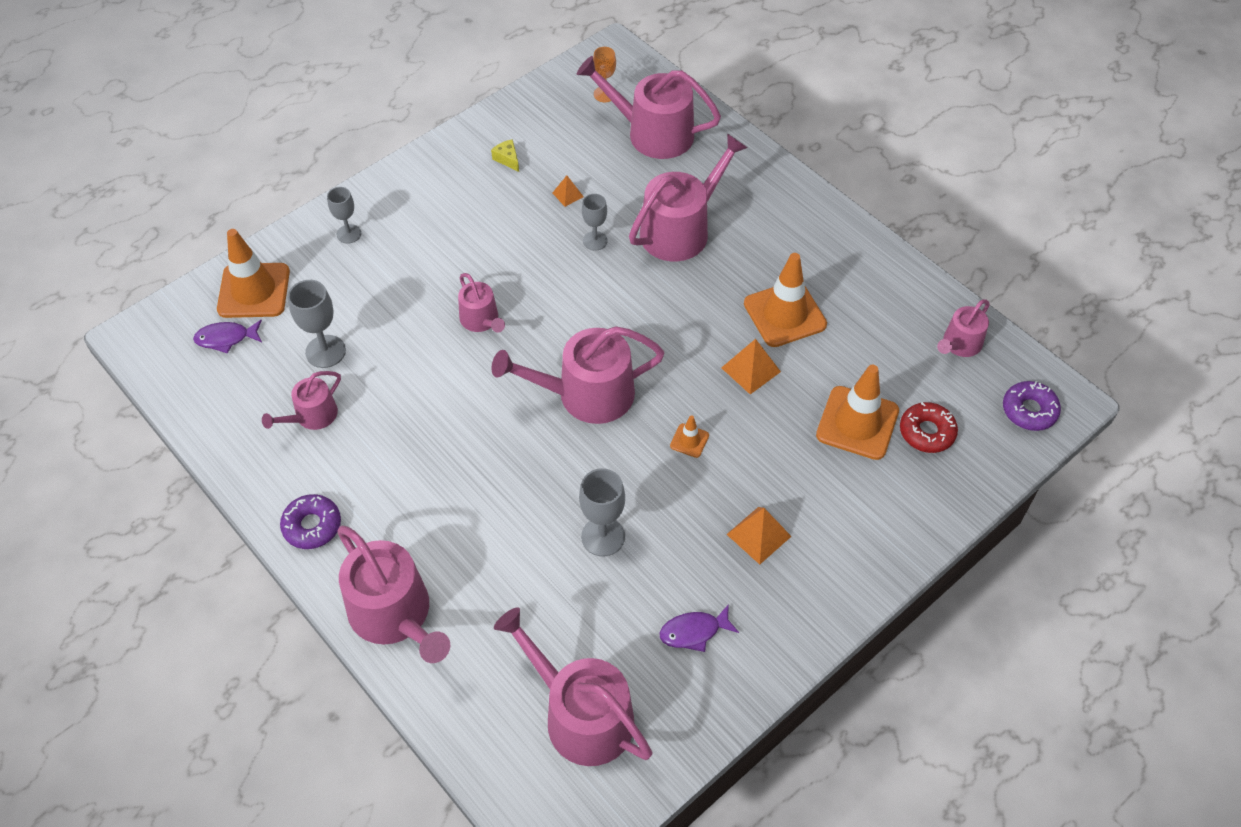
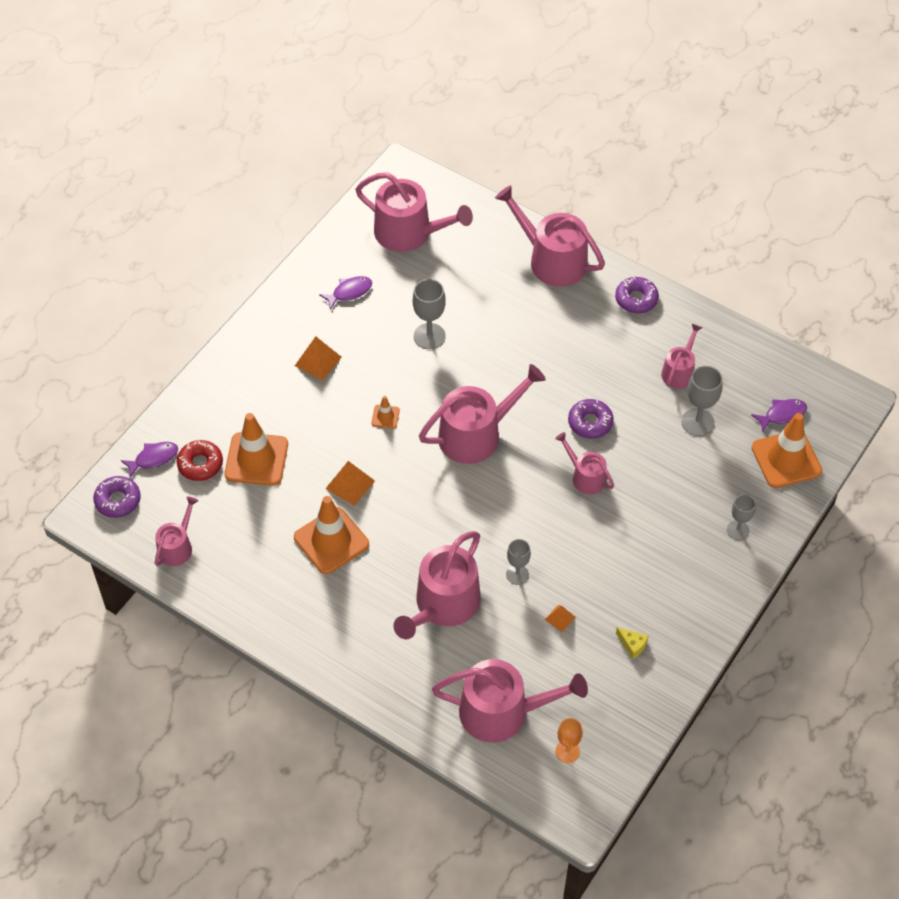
camera: 165 degrees right, 0 degrees up
none -> purple fish [121,442,178,478]
none -> purple donut [568,399,614,439]

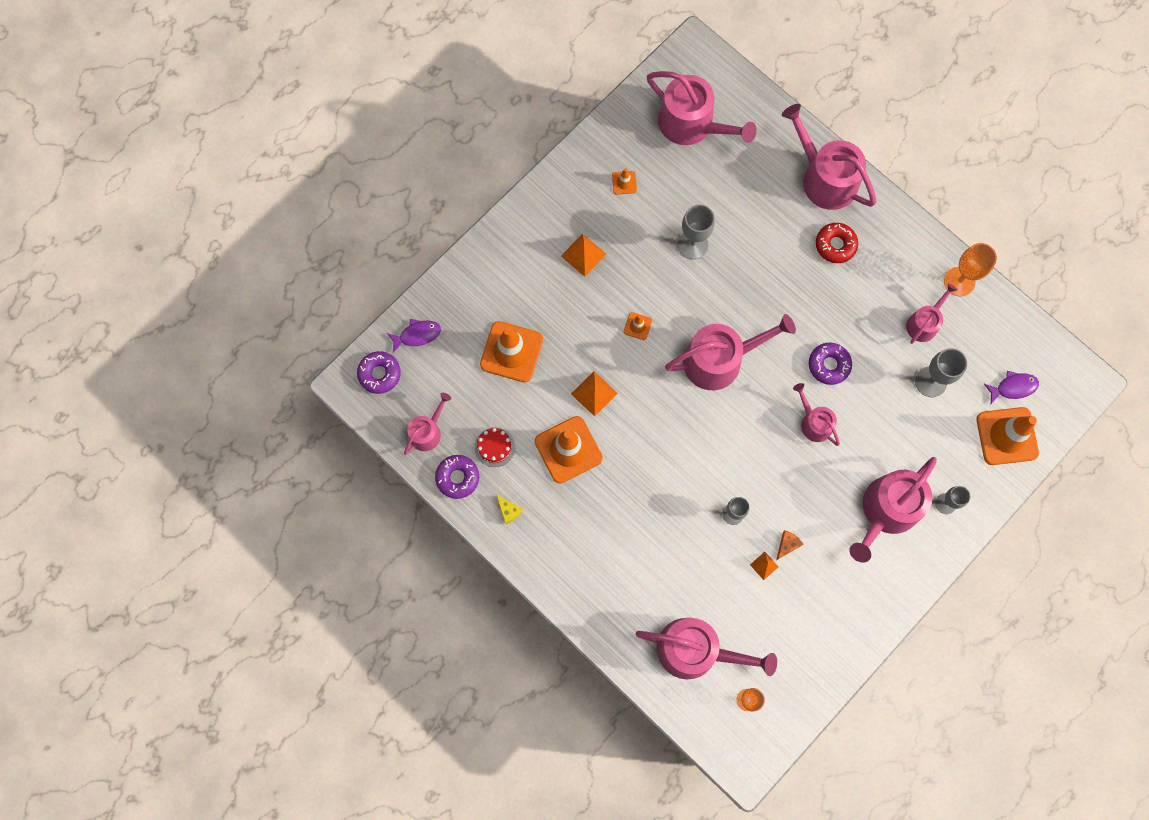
camera: 10 degrees right, 20 degrees up
red donut [177,440,223,481] -> red donut moved to [816,223,858,263]
purple fish [319,276,372,310] -> orange traffic cone [612,168,637,194]
pink watering can [394,531,481,639] -> pink watering can moved to [849,457,937,563]
purple donut [615,276,659,313] -> purple donut moved to [435,455,479,499]
yellow cheese [616,627,649,659] -> yellow cheese moved to [497,495,523,524]
none -> red cake [474,427,515,467]
none -> orange cheese [776,530,804,560]
none -> orange goblet [944,243,997,297]

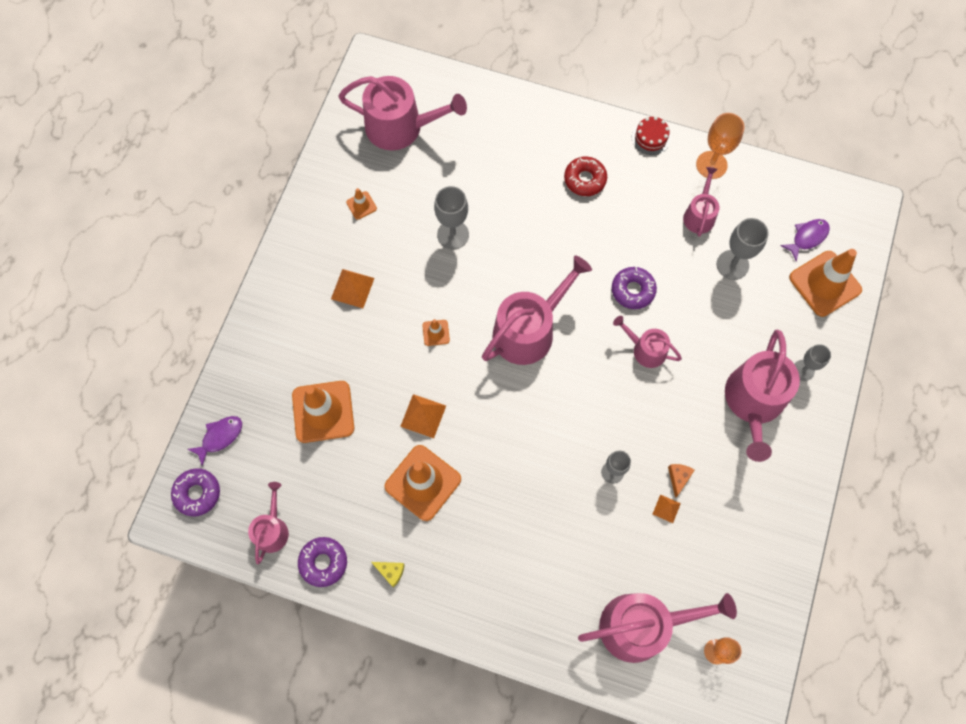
camera: 25 degrees left, 5 degrees down
red cake [474,427,515,467] -> red cake moved to [632,116,671,155]
pink watering can [782,104,876,210] -> none

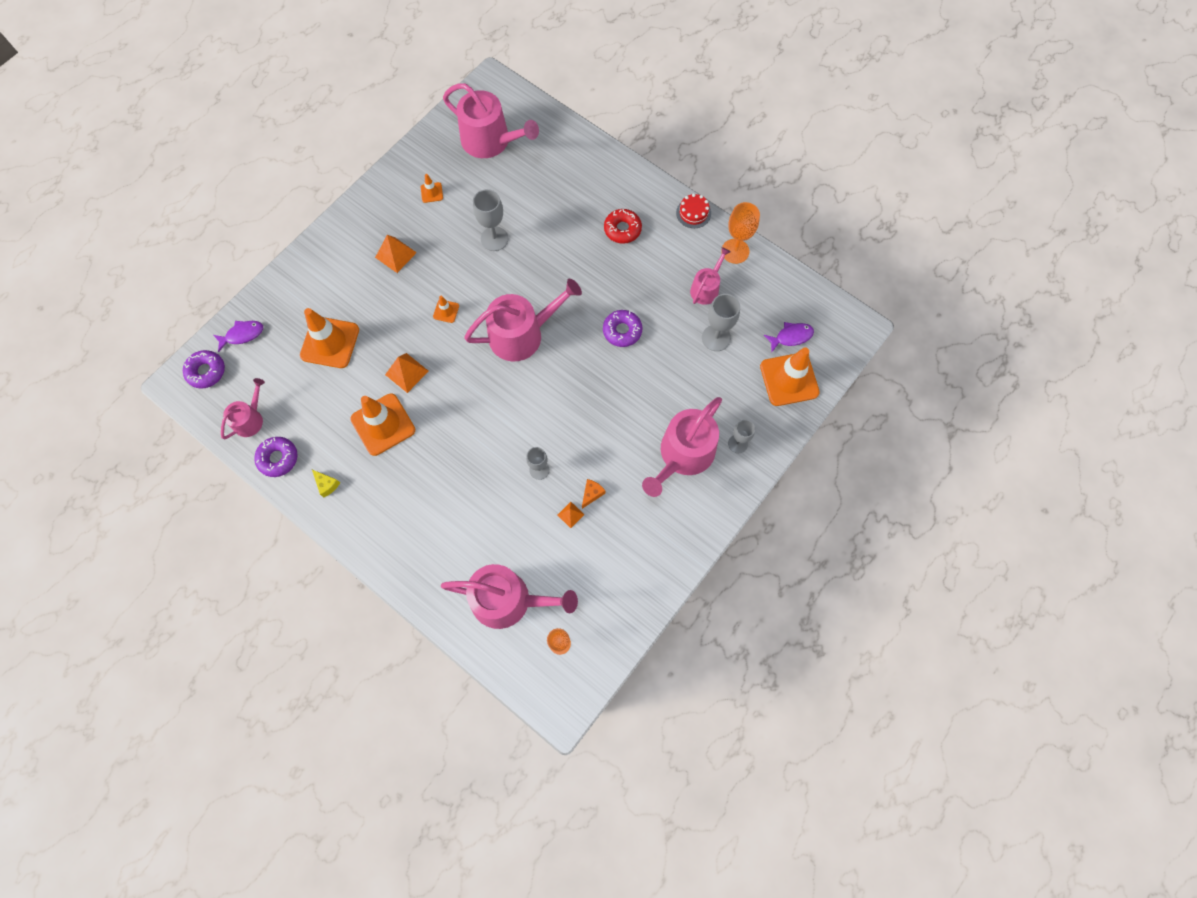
camera: 20 degrees right, 0 degrees up
pink watering can [613,316,682,368] -> none

